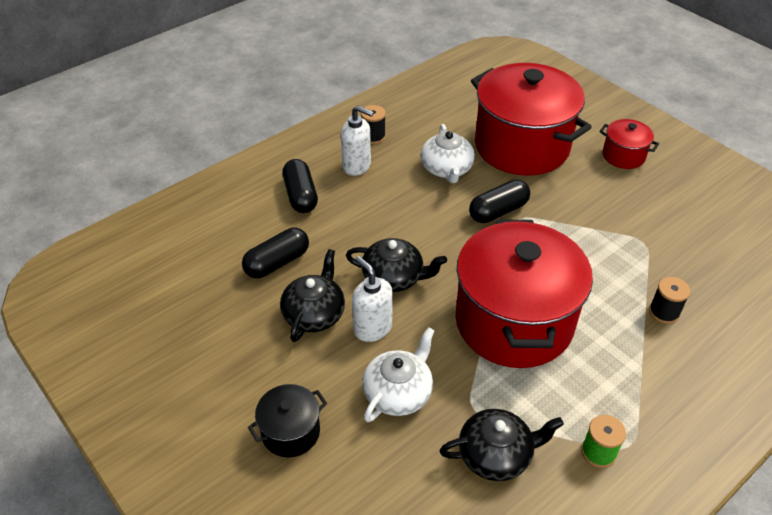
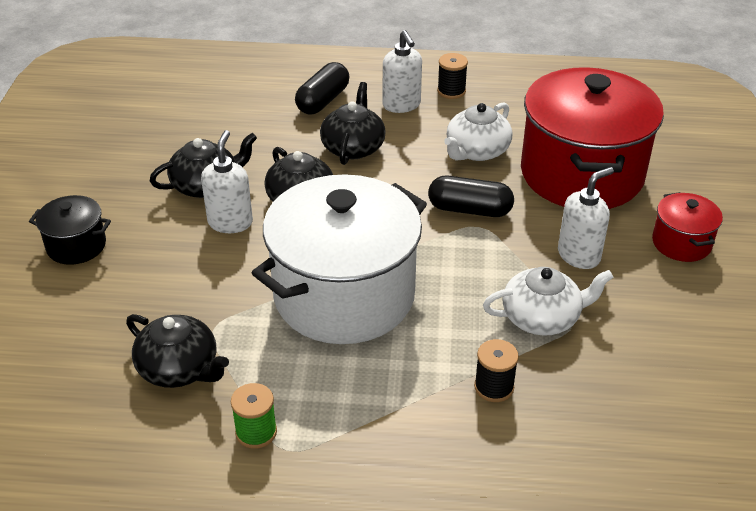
camera: 45 degrees right, 5 degrees down
black capsule [242,228,309,278] -> none
white teapot [362,327,435,422] -> white teapot moved to [483,267,614,336]
red pot [455,220,593,368] -> white pot [252,174,427,344]
none -> black teapot [320,82,386,165]
none -> white soap dispenser [558,167,614,269]

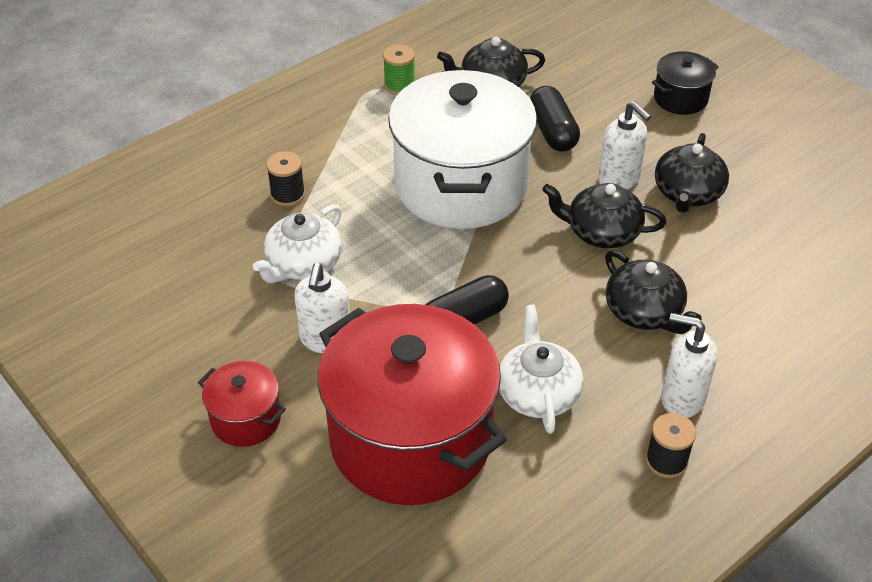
camera: 135 degrees right, 5 degrees up
black capsule [295,62,349,115] -> black capsule moved to [530,86,580,152]

